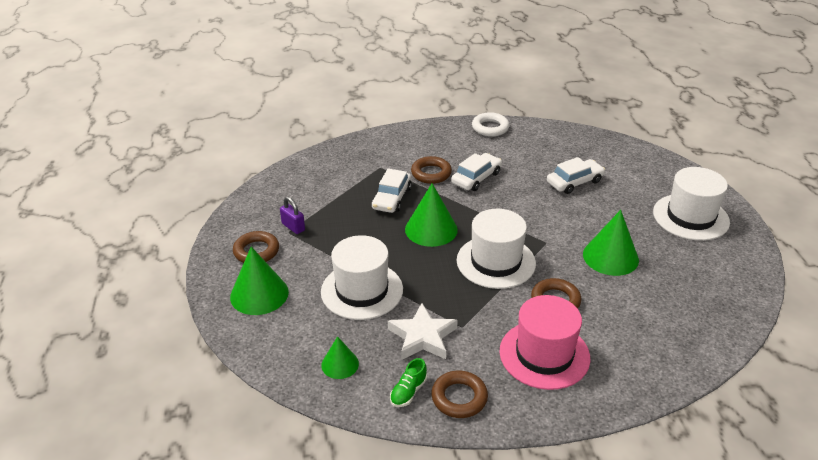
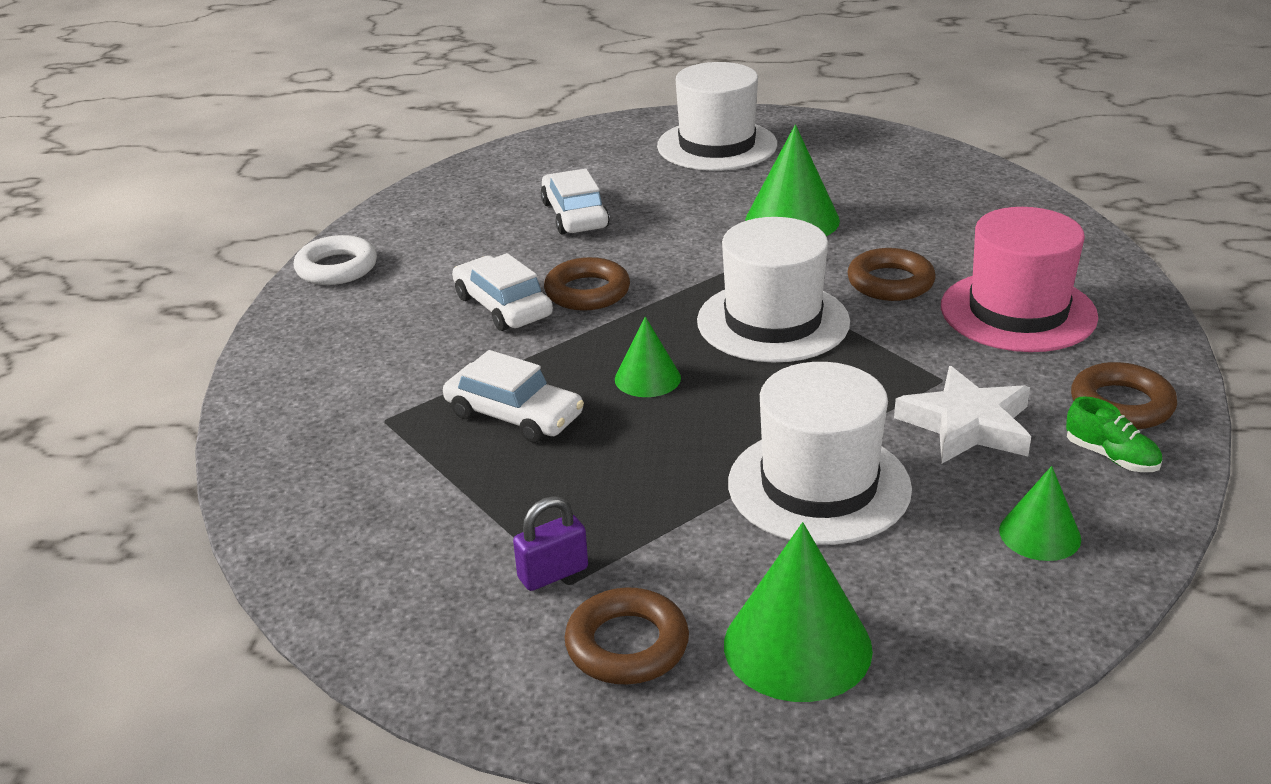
camera: 75 degrees left, 5 degrees down
green cone [405,183,458,247] -> green cone [615,317,681,397], size x0.59
brown ring [411,156,452,184] -> brown ring moved to [544,257,630,311]

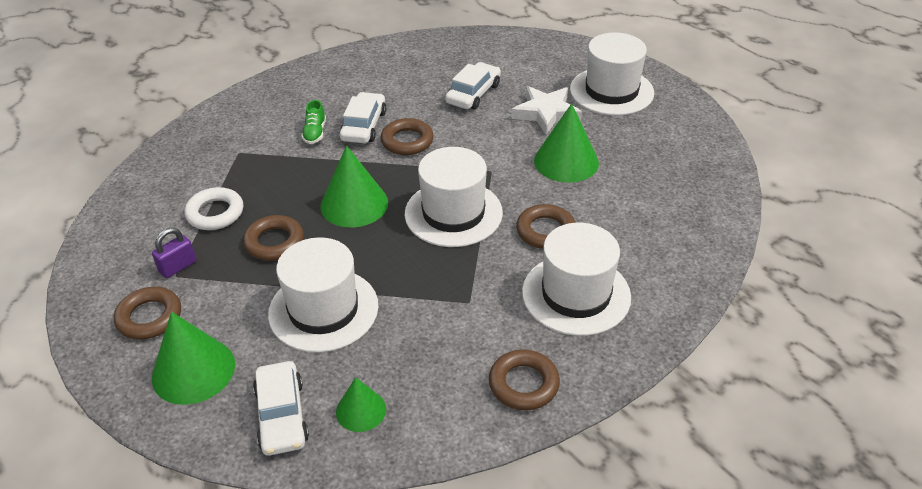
camera: 45 degrees right, 10 degrees up
white ring [294,235,377,285] -> white ring moved to [184,187,243,230]
white car [443,350,584,443] -> white car moved to [253,361,309,456]
purple padlock [513,496,588,591] -> purple padlock turned 60 degrees counterclockwise [152,228,196,278]
green cone [615,317,681,397] -> green cone [320,146,388,228], size x1.70
white star [894,366,1031,463] -> white star moved to [511,86,582,135]
pink hat [941,207,1098,352] -> white hat [522,223,631,336]
green shoe [1066,396,1162,472] -> green shoe moved to [301,100,326,144]
none -> brown ring [243,215,304,261]

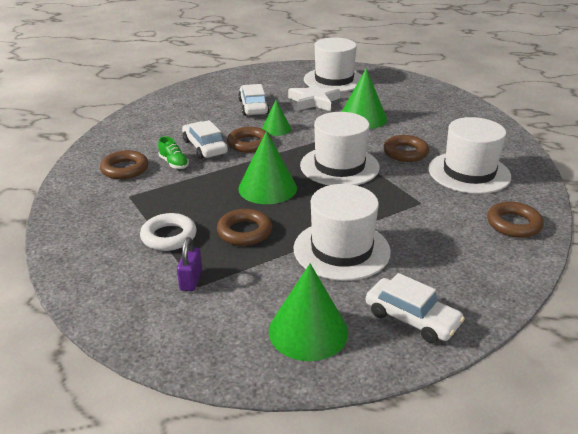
camera: 40 degrees left, 10 degrees down
brown ring [114,287,181,340] -> brown ring moved to [100,150,148,179]
green cone [336,377,386,432] -> green cone moved to [262,100,291,136]

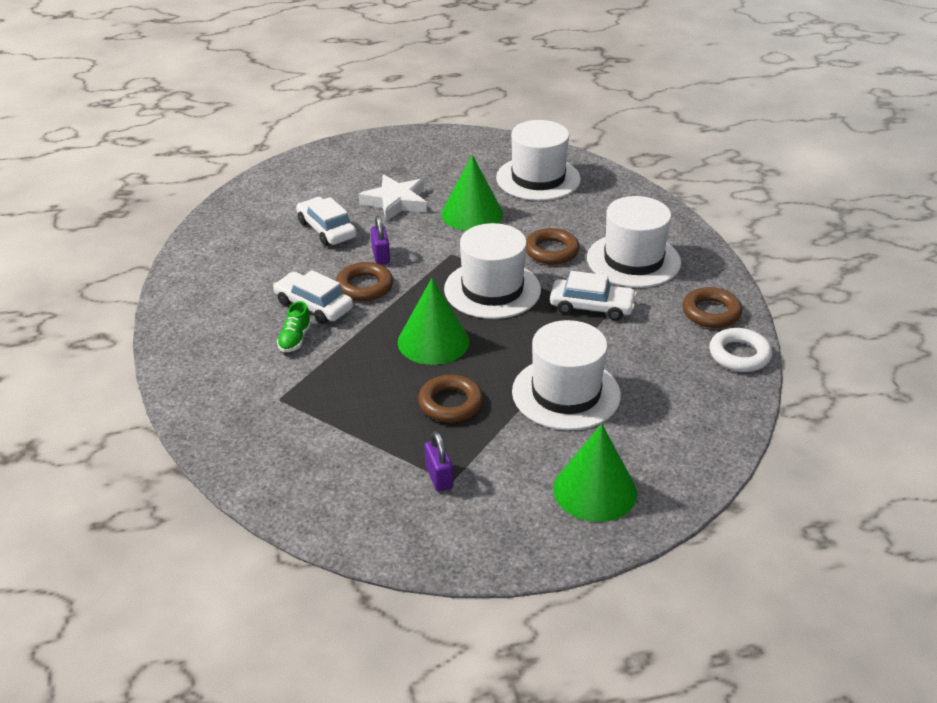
camera: 25 degrees left, 5 degrees up
brown ring [100,150,148,179] -> none
white ring [140,213,196,251] -> white ring moved to [709,328,772,372]
green shoe [158,136,189,169] -> green shoe turned 75 degrees clockwise [277,301,312,352]
green cone [262,100,291,136] -> purple padlock [371,216,390,264]
white hat [304,37,362,92] -> white hat moved to [496,120,581,201]
white car [366,273,465,343] -> white car moved to [550,271,637,321]

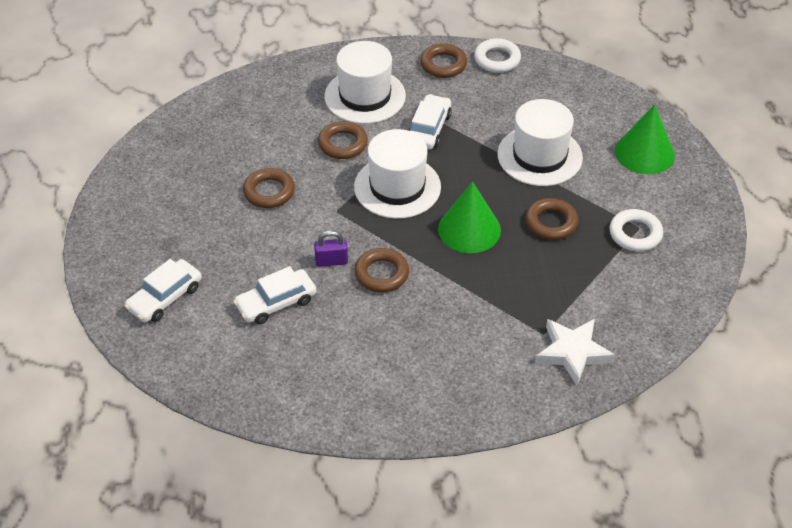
camera: 85 degrees left, 10 degrees up
white car [273,270,353,324] -> white car moved to [125,259,202,322]
green shoe [277,301,312,352] -> none
white star [359,175,427,221] -> white star moved to [535,319,615,386]
purple padlock [425,431,453,491] -> white ring [610,209,663,251]
green cone [441,155,503,231] -> brown ring [243,168,295,208]
white hat [496,120,581,201] -> none

